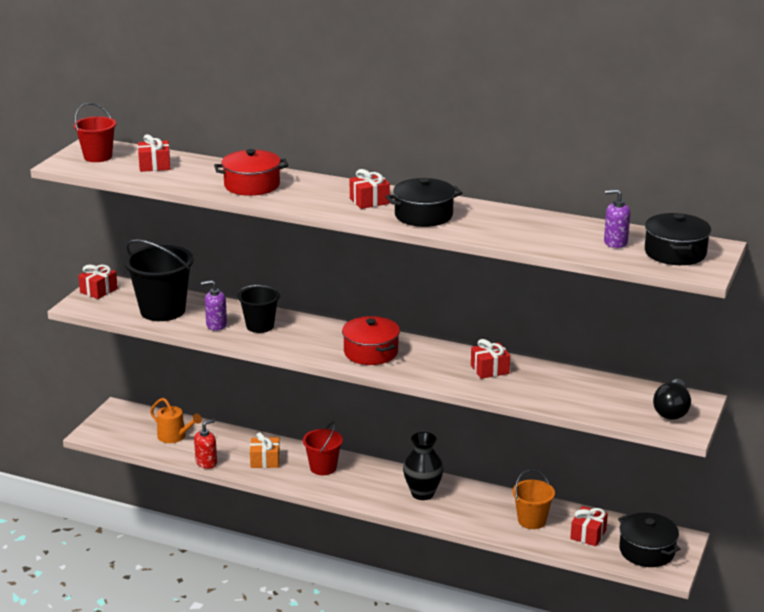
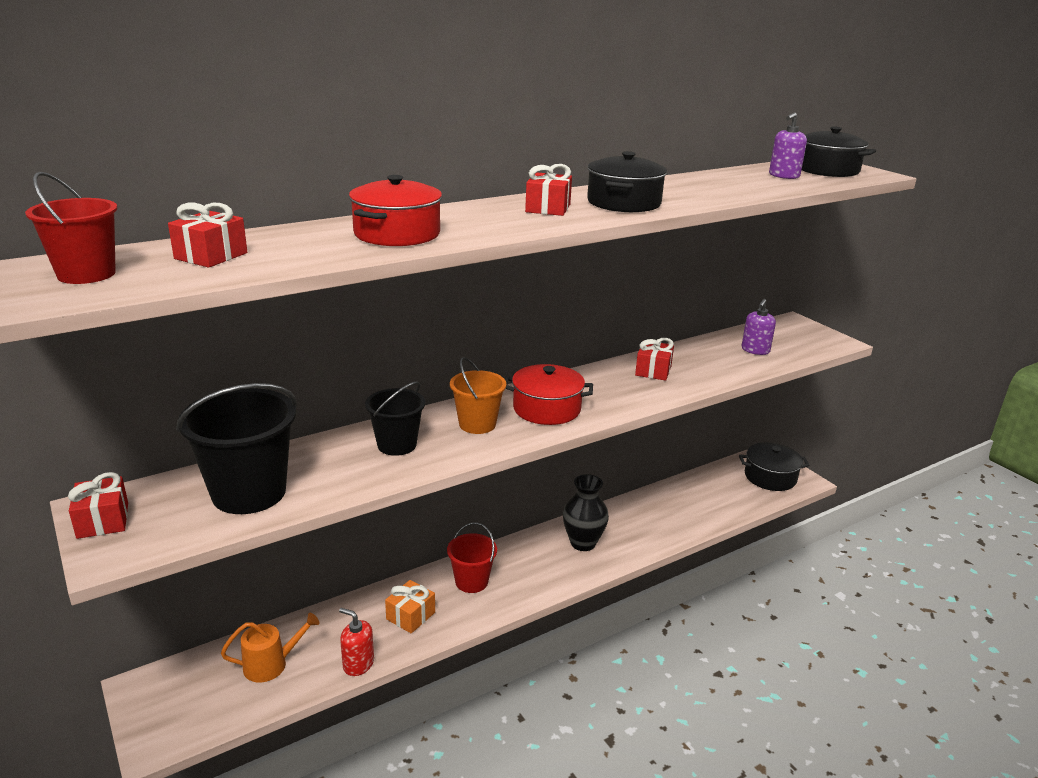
camera: 55 degrees left, 0 degrees up
red soap dispenser [194,419,217,469] -> red soap dispenser turned 60 degrees counterclockwise [339,608,374,676]
purple soap dispenser [201,280,227,331] -> purple soap dispenser moved to [741,299,776,355]
orange bucket [513,469,555,529] -> orange bucket moved to [450,357,506,434]
red gift [570,506,608,546] -> none
black light bulb [653,379,691,420] -> none

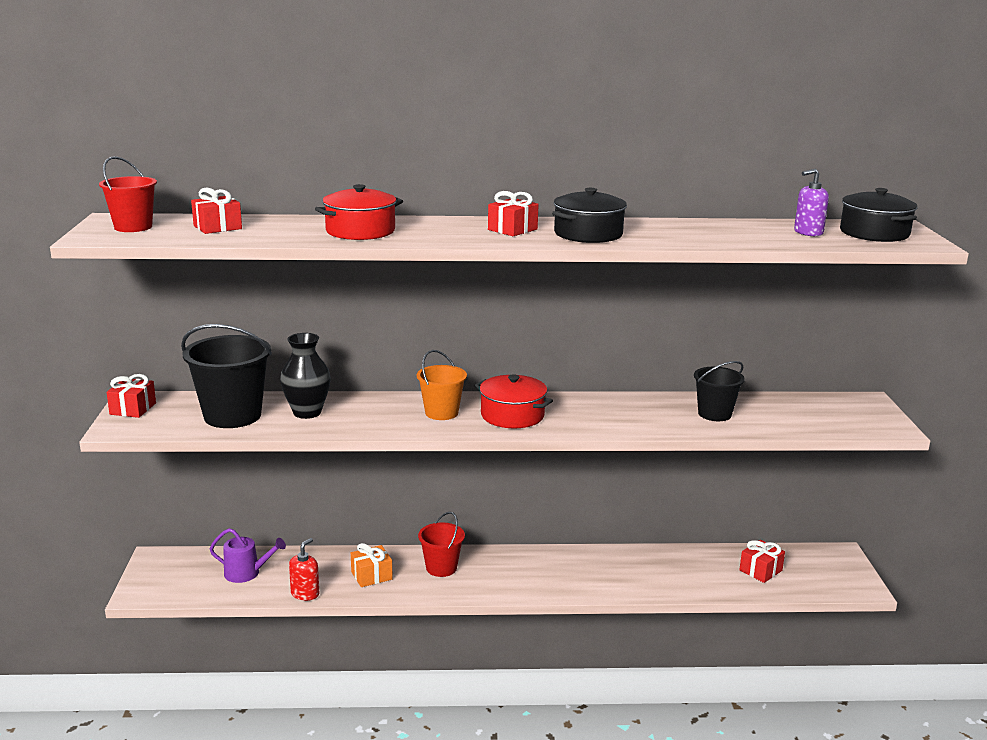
camera: 30 degrees right, 5 degrees down
orange watering can [221,613,319,682] -> purple watering can [210,528,286,583]
red soap dispenser [339,608,374,676] -> red soap dispenser turned 60 degrees clockwise [289,538,319,601]
black bucket [365,381,425,456] -> black bucket moved to [694,361,745,421]
black vase [563,474,609,551] -> black vase moved to [280,333,331,419]
red gift [635,338,674,381] -> red gift moved to [739,540,785,583]
black pot [739,442,810,491] -> none
purple soap dispenser [741,299,776,355] -> none

